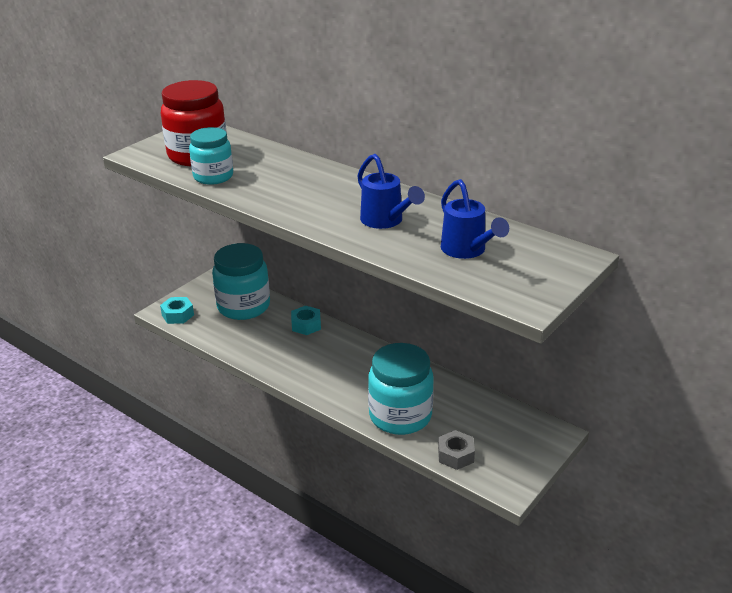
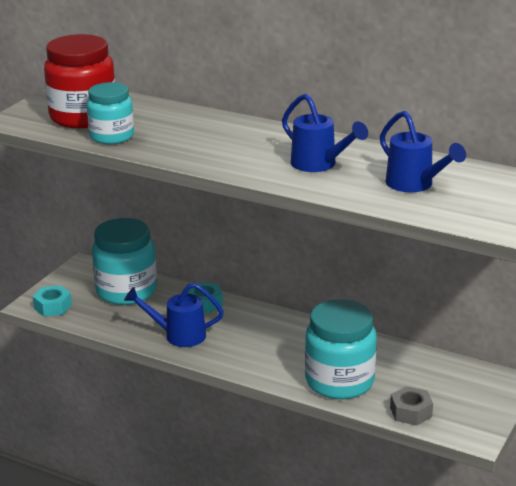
camera: 10 degrees left, 5 degrees down
none -> blue watering can [124,283,224,347]

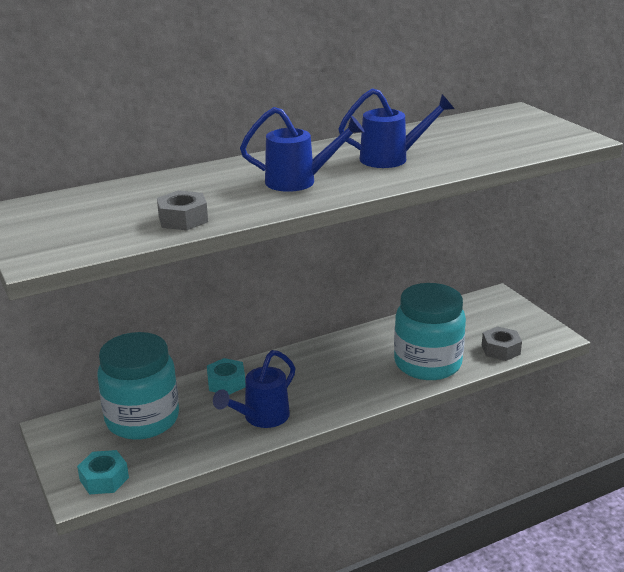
camera: 55 degrees left, 0 degrees up
red jar [44,34,115,128] -> none
turquoise jar [87,82,134,144] -> grey nut [157,190,208,230]
blue watering can [380,111,466,192] -> blue watering can moved to [240,107,365,192]

